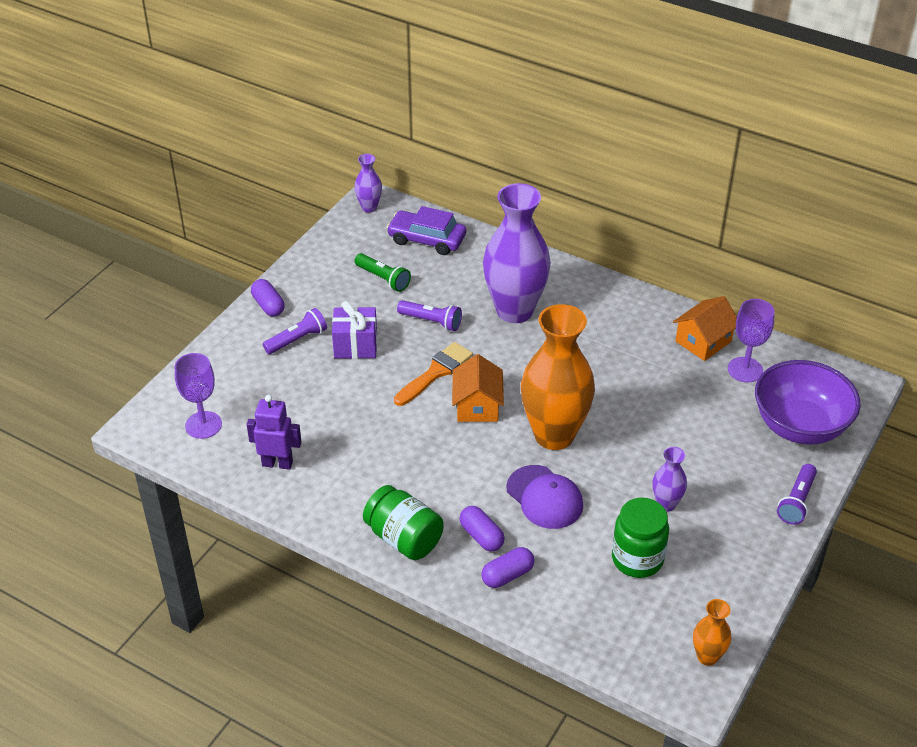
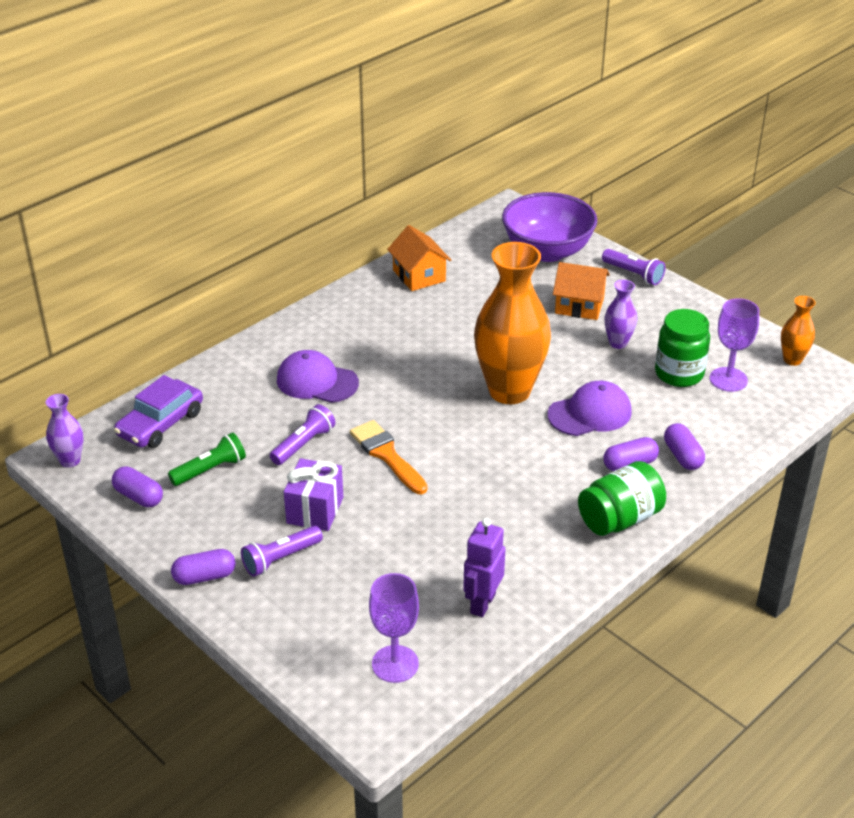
camera: 75 degrees left, 5 degrees down
purple flashlight [263,308,327,354] -> purple flashlight turned 105 degrees counterclockwise [241,526,323,577]
orange house [452,354,504,422] -> orange house moved to [553,262,610,320]
purple vase [483,183,551,323] -> purple cap [277,350,359,403]
purple goblet [728,299,775,382] -> purple goblet moved to [710,298,759,392]
none -> purple capsule [112,466,163,507]

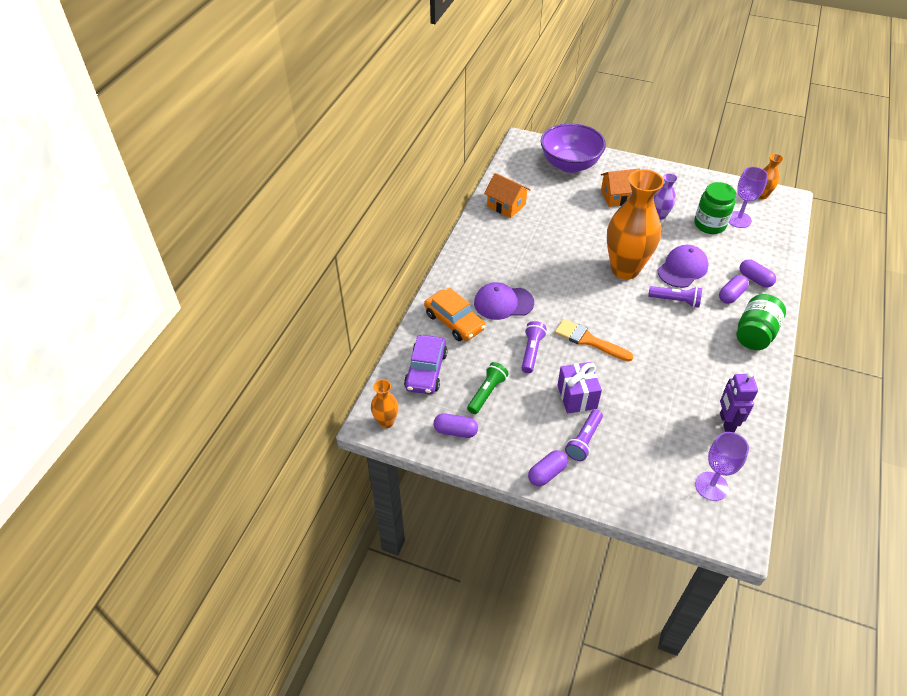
camera: 25 degrees left, 10 degrees up
purple vase [46,394,84,468] -> orange vase [371,379,398,428]
purple flashlight [602,249,665,285] -> purple flashlight moved to [648,286,702,308]
none -> orange car [424,288,485,341]

